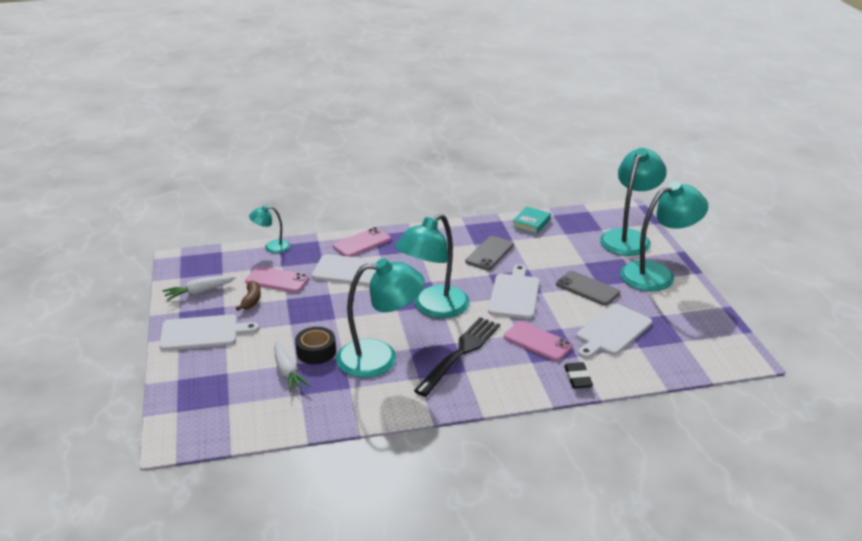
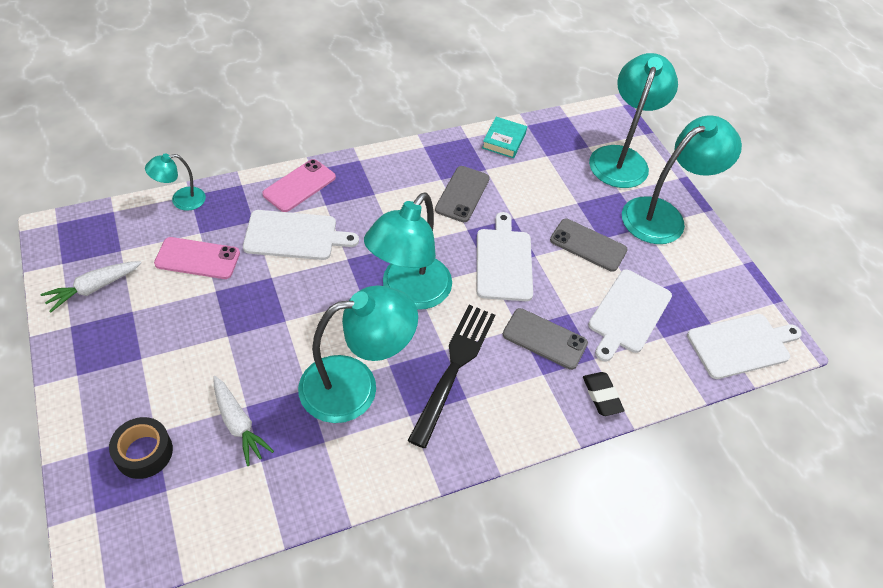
camera: 15 degrees left, 20 degrees up
white cutting board [159,314,259,351] -> white cutting board moved to [687,314,802,379]
brown banana [236,280,261,311] -> none
black tape [295,327,336,364] -> black tape moved to [109,417,173,479]
pink phone [504,321,573,361] -> grey phone [503,308,588,370]

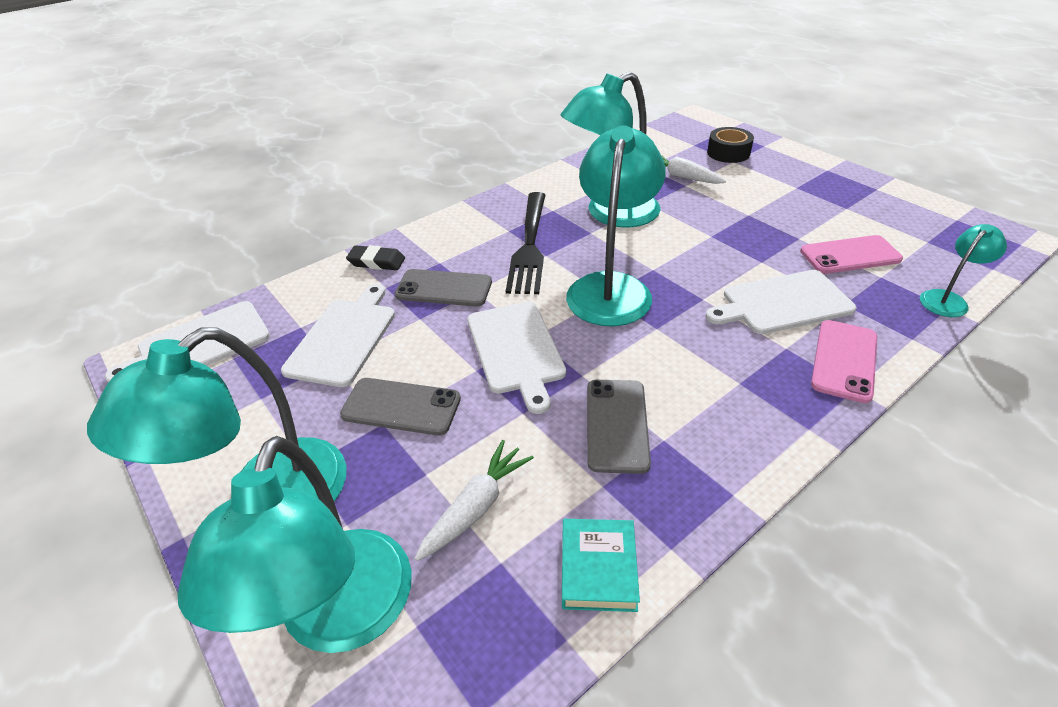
camera: 170 degrees right, 10 degrees down
white carrot [40,261,142,312] -> white carrot moved to [415,440,534,561]
black eraser [583,372,625,416] -> black eraser turned 45 degrees counterclockwise [346,245,405,270]

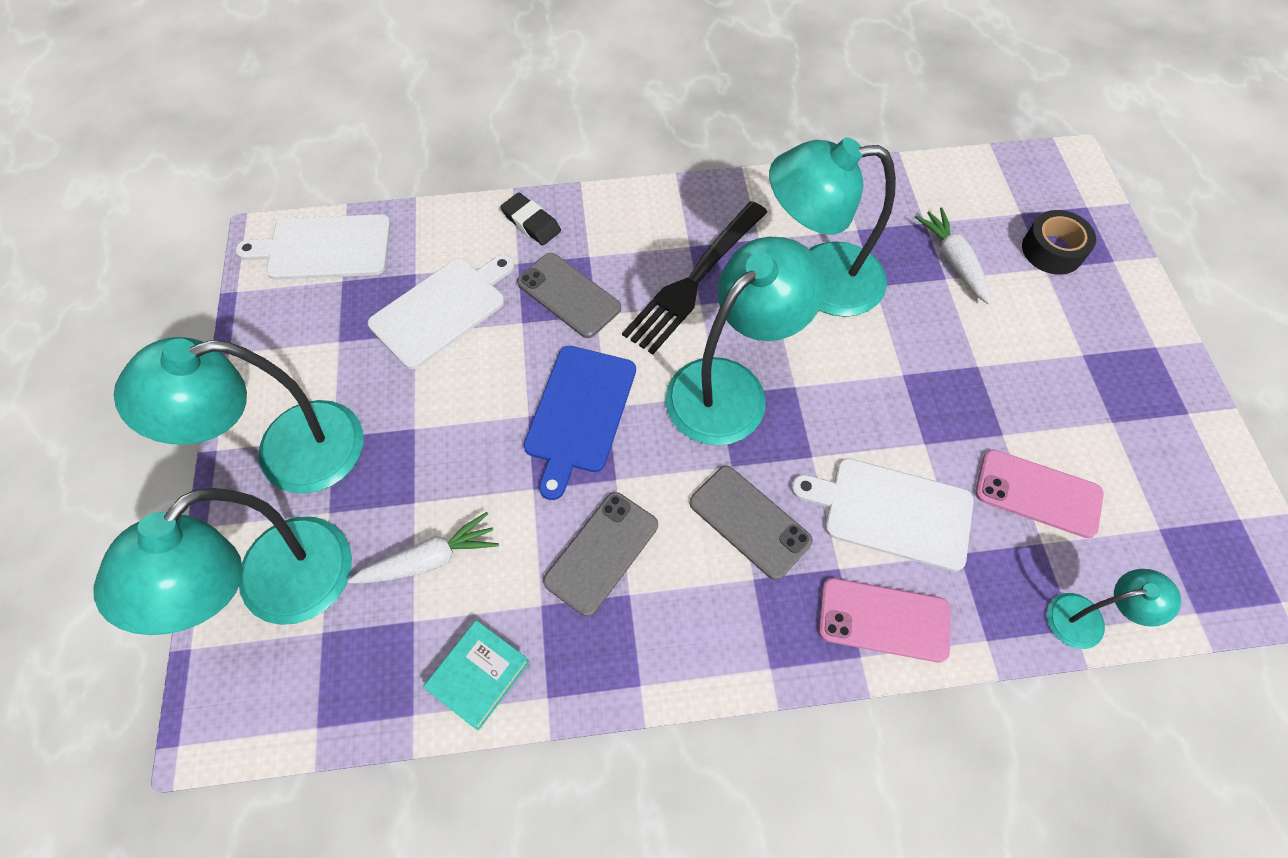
camera: 30 degrees right, 20 degrees up
grey phone [340,378,461,436] -> grey phone moved to [690,466,813,580]
white cutting board [467,302,566,414] -> blue cutting board [524,346,636,500]
pink phone [811,320,877,403] -> pink phone turned 45 degrees clockwise [819,578,951,662]

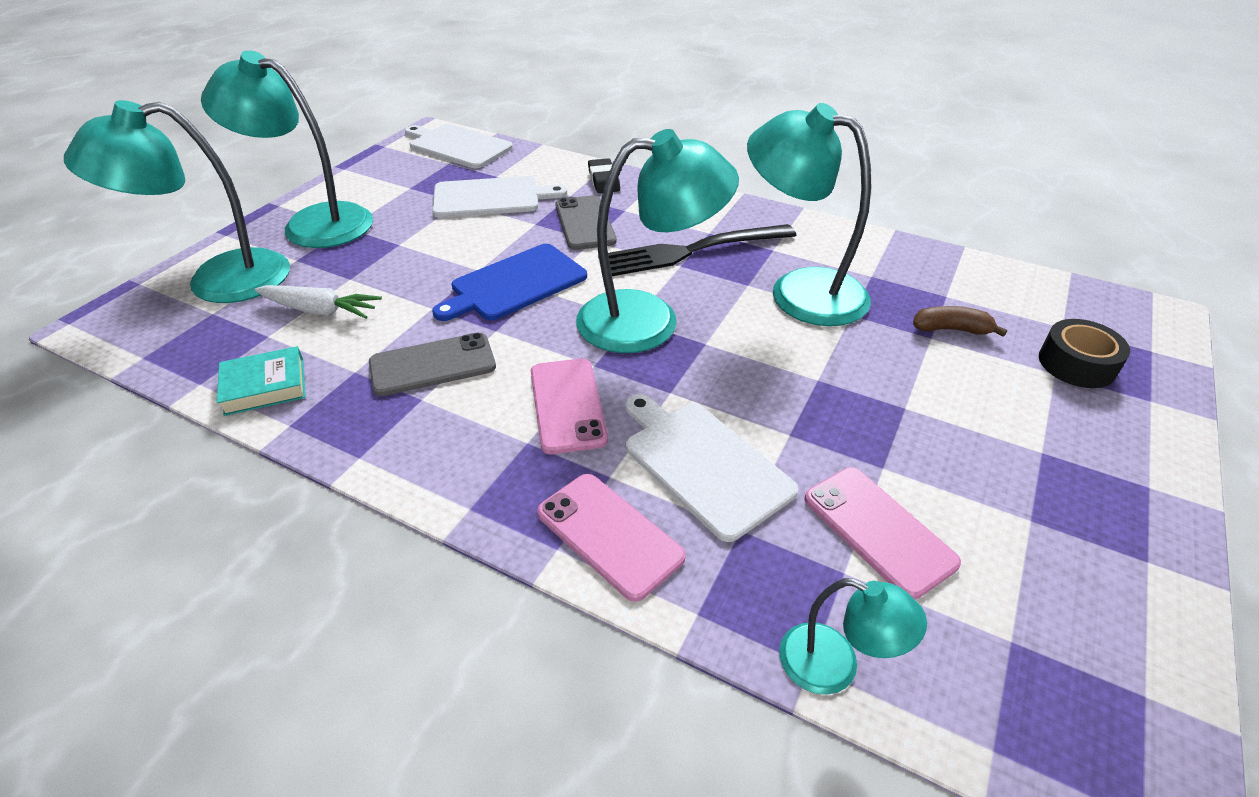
camera: 35 degrees right, 20 degrees down
grey phone [690,466,813,580] -> pink phone [531,358,608,454]
white carrot [915,207,991,305] -> brown banana [913,306,1007,337]

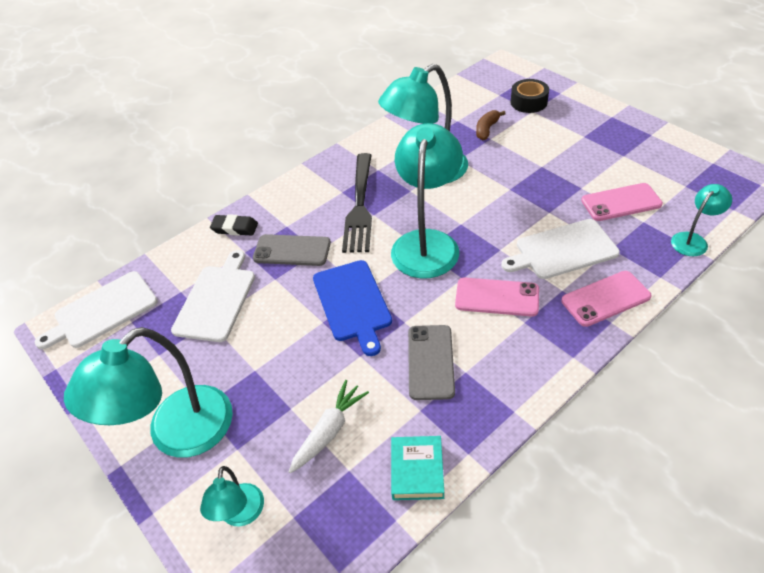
camera: 65 degrees left, 5 degrees up
turquoise lamp [64,100,290,303] -> turquoise lamp [200,466,264,527], size x0.49

